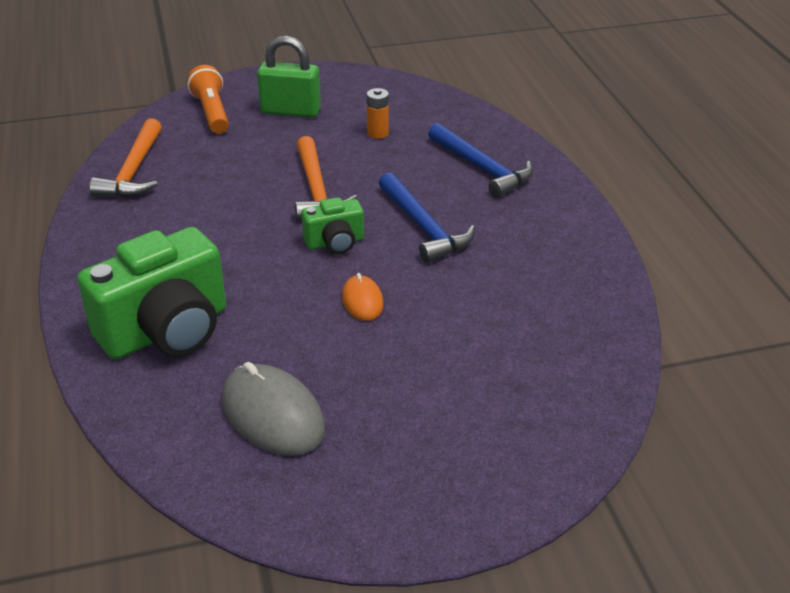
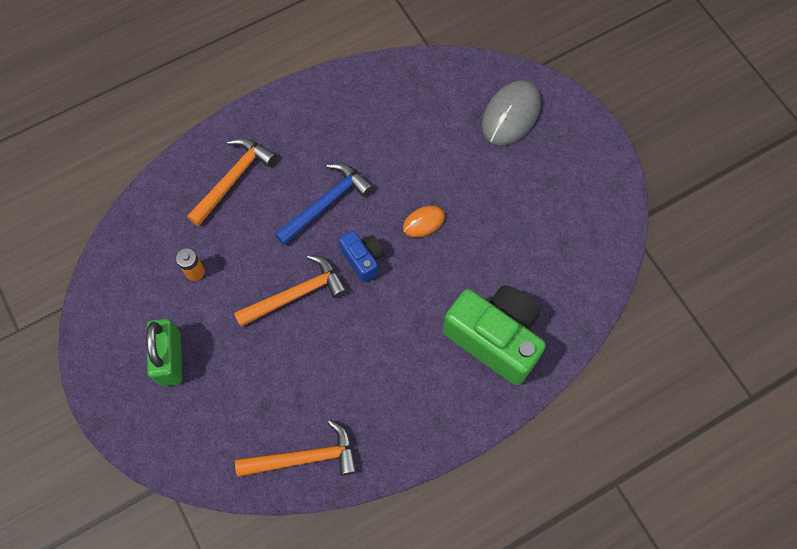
camera: 105 degrees left, 30 degrees up
orange flashlight [187,65,229,134] -> none
grey mouse [222,362,325,456] -> grey mouse moved to [482,81,541,145]
green camera [301,197,364,254] -> blue camera [339,230,384,283]
blue hammer [428,123,533,198] -> orange hammer [187,138,277,226]

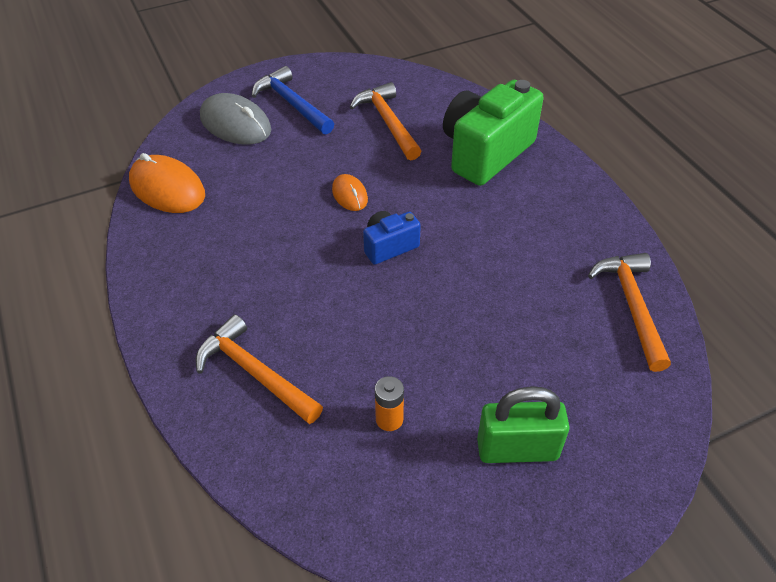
camera: 85 degrees left, 20 degrees down
orange hammer [234,255,347,327] -> orange hammer moved to [350,82,421,160]
blue hammer [275,163,373,245] -> blue hammer moved to [252,66,334,134]
none -> orange mouse [129,153,205,213]

